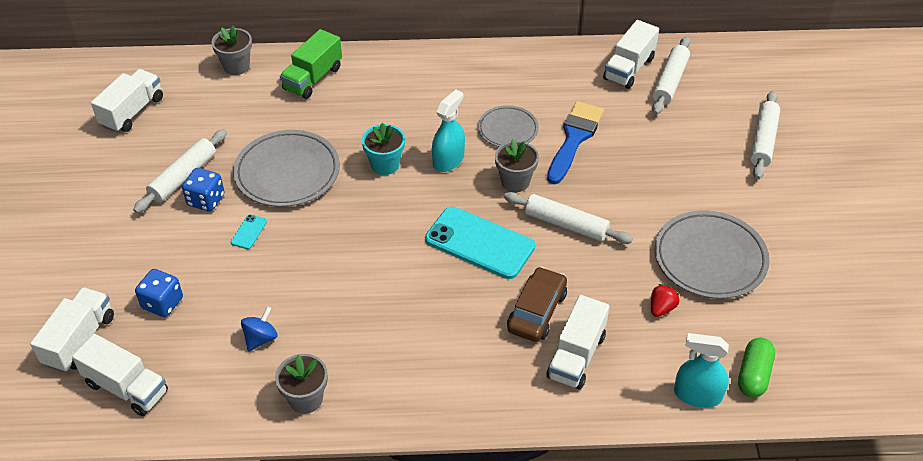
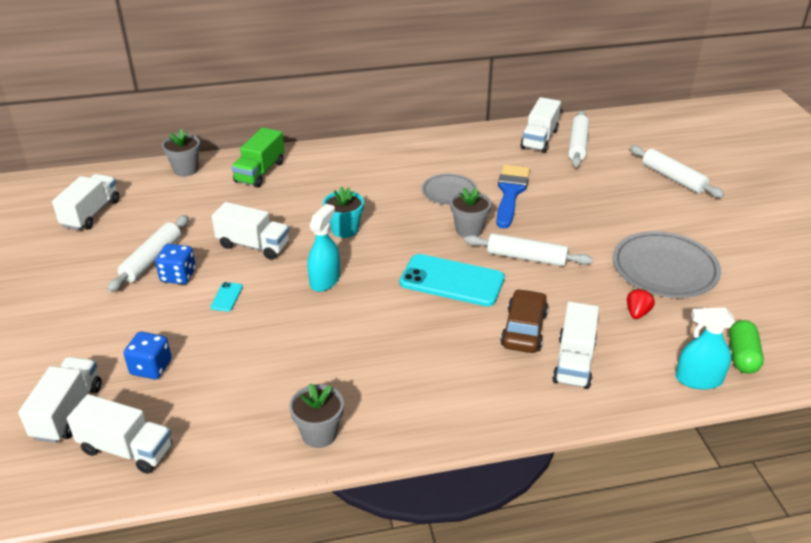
camera: 10 degrees left, 10 degrees down
grey plate [233,130,340,207] -> white truck [212,202,289,260]
blue spinning top [241,306,277,352] -> none
turquoise spray bottle [432,90,465,172] -> turquoise spray bottle moved to [307,204,340,292]
white rolling pin [750,91,780,180] -> white rolling pin turned 45 degrees counterclockwise [630,145,724,198]

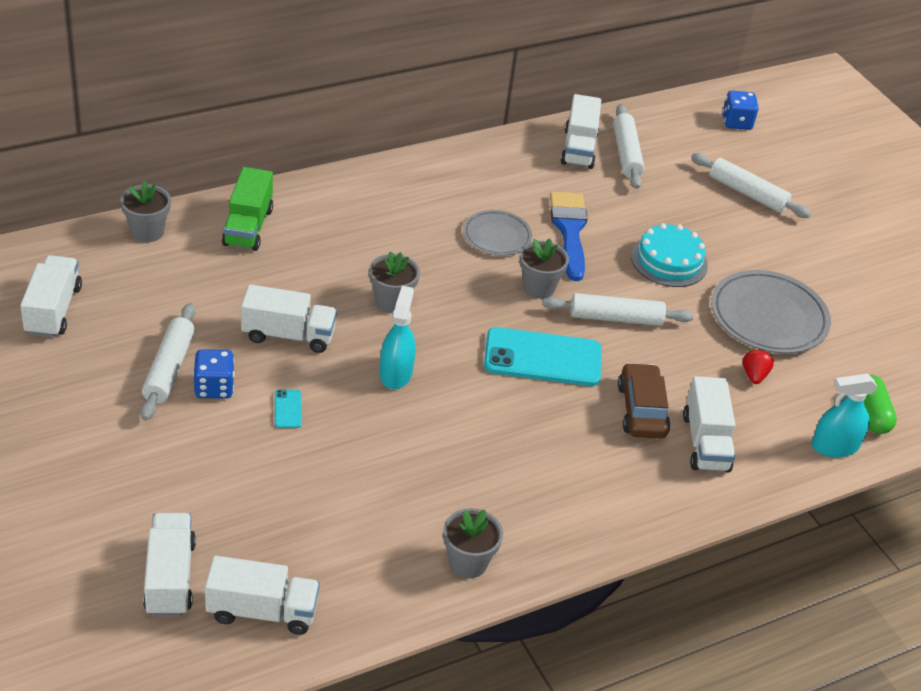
camera: 20 degrees left, 5 degrees up
blue dice [124,332,172,379] -> blue dice moved to [722,91,759,130]
turquoise flower pot [323,186,364,238] -> grey flower pot [369,251,420,313]
none -> turquoise cake [631,223,708,287]

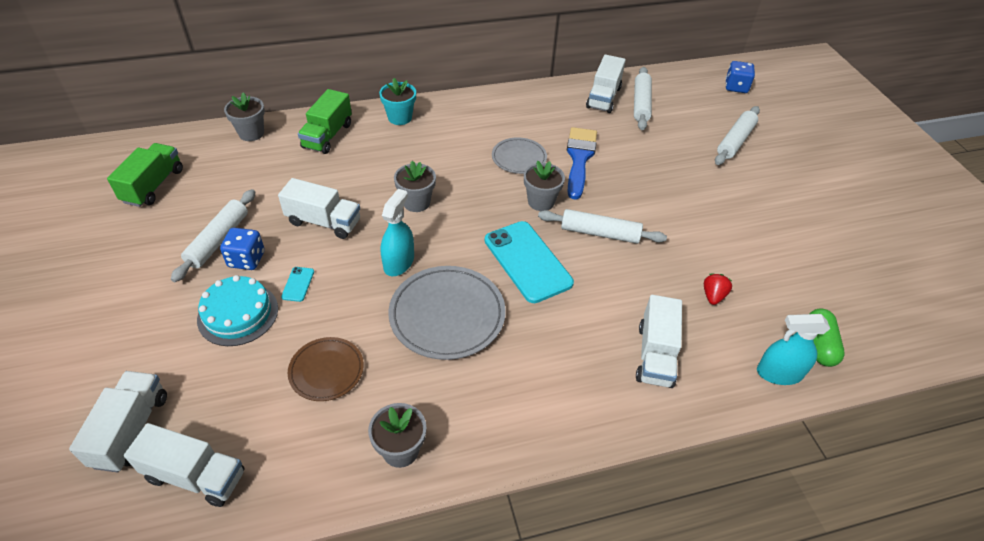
camera: 15 degrees right, 5 degrees up
white truck [20,255,82,338] -> green truck [107,143,183,207]
turquoise phone [484,327,602,386] -> turquoise phone turned 45 degrees clockwise [485,221,574,303]
brown car [618,363,670,439] -> none
turquoise cake [631,223,708,287] -> turquoise cake moved to [197,275,278,346]
white rolling pin [691,153,811,218] -> white rolling pin turned 75 degrees clockwise [715,106,760,165]
grey plate [711,270,831,354] -> grey plate moved to [388,266,506,360]
none -> brown plate [288,337,364,401]
none -> turquoise flower pot [379,78,416,125]

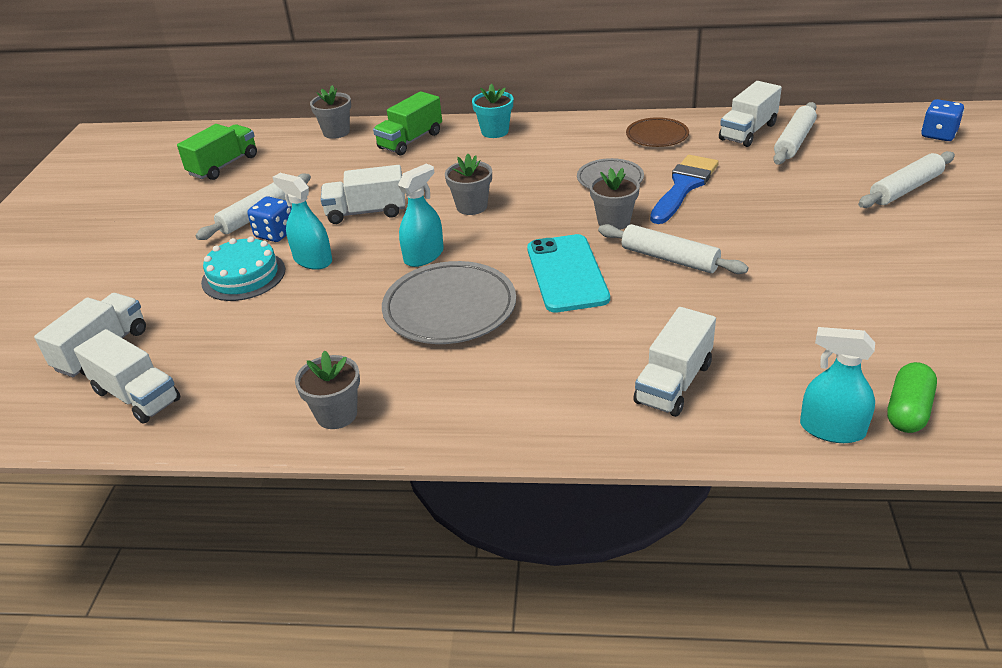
camera: 25 degrees right, 10 degrees down
white truck [278,178,360,239] -> white truck turned 135 degrees clockwise [321,165,405,224]
turquoise phone [281,267,314,302] -> turquoise spray bottle [273,173,332,270]
brown plate [288,337,364,401] -> brown plate moved to [626,117,689,147]
red strawberry [704,274,732,305] -> none

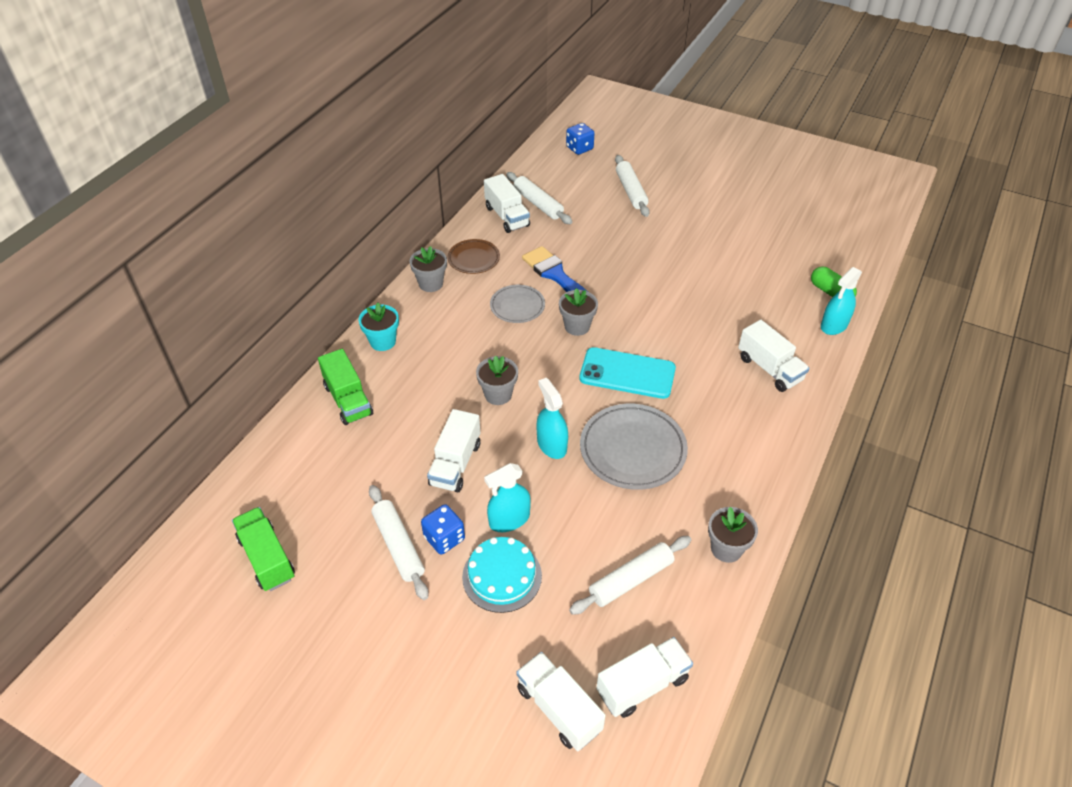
camera: 70 degrees left, 10 degrees up
grey flower pot [310,85,351,139] -> grey flower pot moved to [409,246,447,292]
white rolling pin [598,224,749,274] -> white rolling pin moved to [569,536,691,615]

